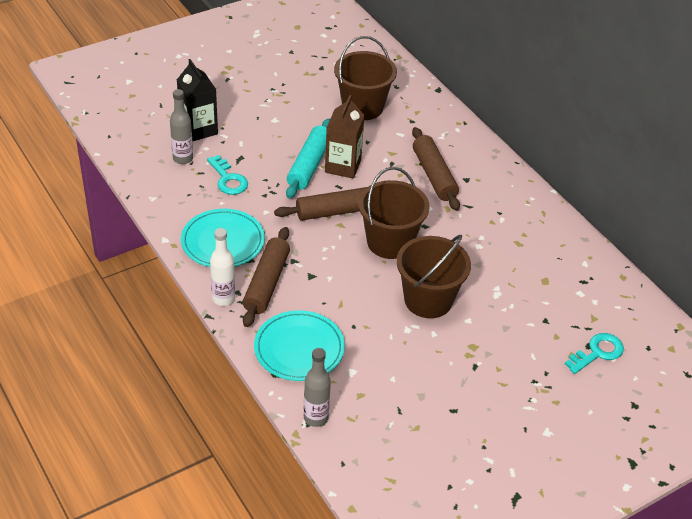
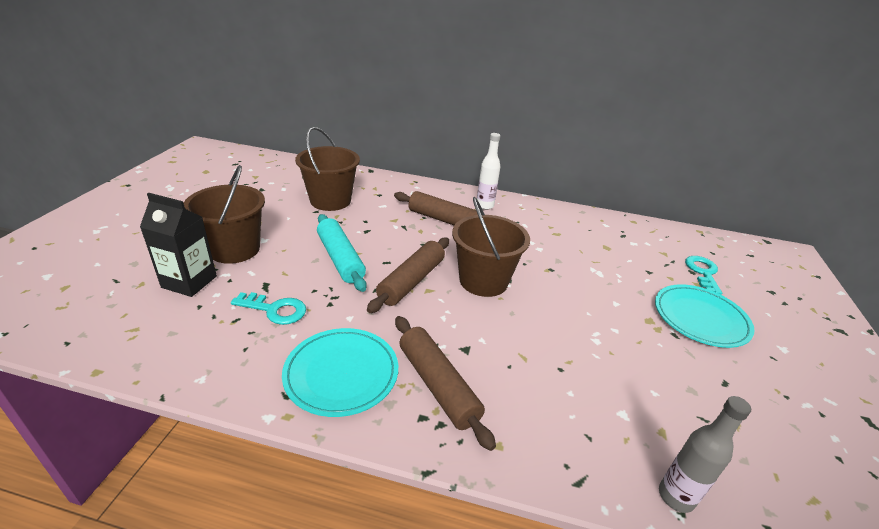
camera: 45 degrees left, 10 degrees down
grey bottle [170,89,193,164] -> none
white bottle [210,228,235,306] -> white bottle moved to [477,133,500,210]
turquoise plate [254,310,345,381] -> turquoise plate moved to [655,284,755,348]
brown carton [325,95,364,179] -> none
brown bucket [396,235,471,318] -> brown bucket moved to [184,165,265,264]

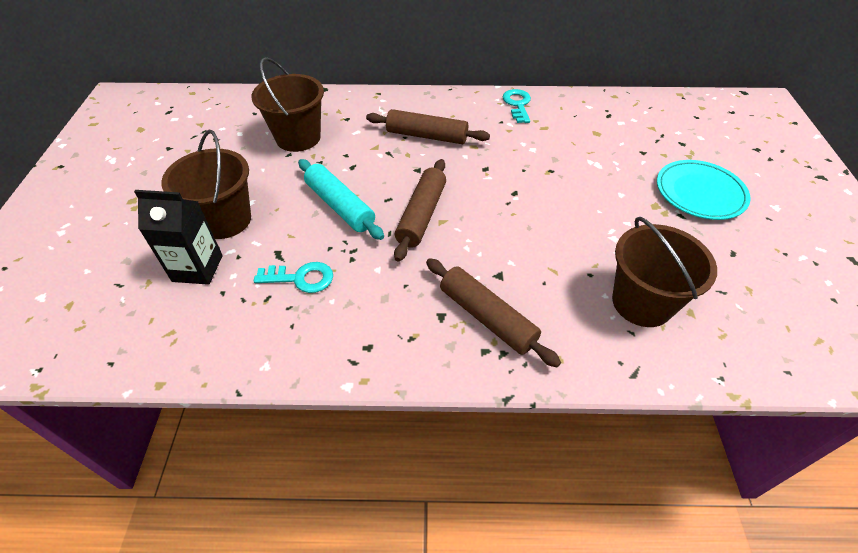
camera: 10 degrees left, 15 degrees up
turquoise plate [282,328,398,417] -> none
brown bucket [452,197,530,297] -> brown bucket moved to [612,217,717,327]
white bottle [477,133,500,210] -> none
grey bottle [659,396,751,513] -> none
turquoise key [685,256,722,295] -> turquoise key moved to [503,89,531,123]

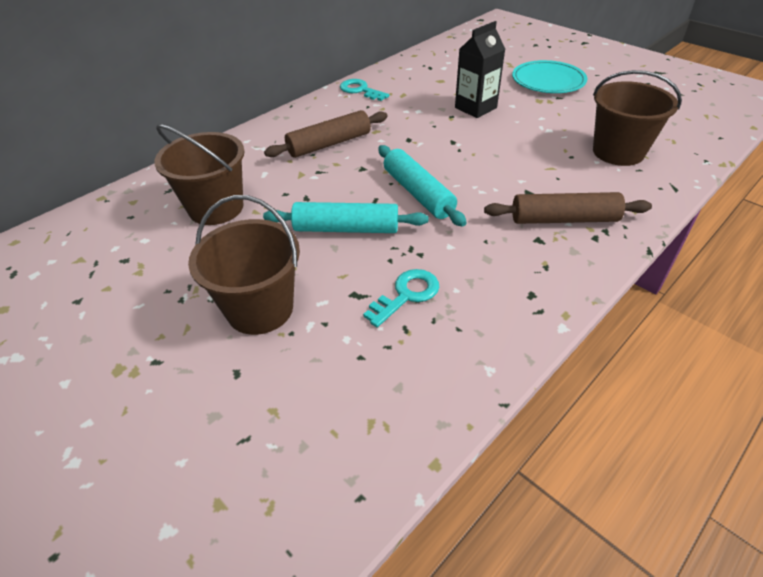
camera: 45 degrees left, 5 degrees down
black carton [134,190,223,285] -> black carton moved to [455,21,506,118]
brown rolling pin [394,159,446,262] -> turquoise rolling pin [378,145,467,226]

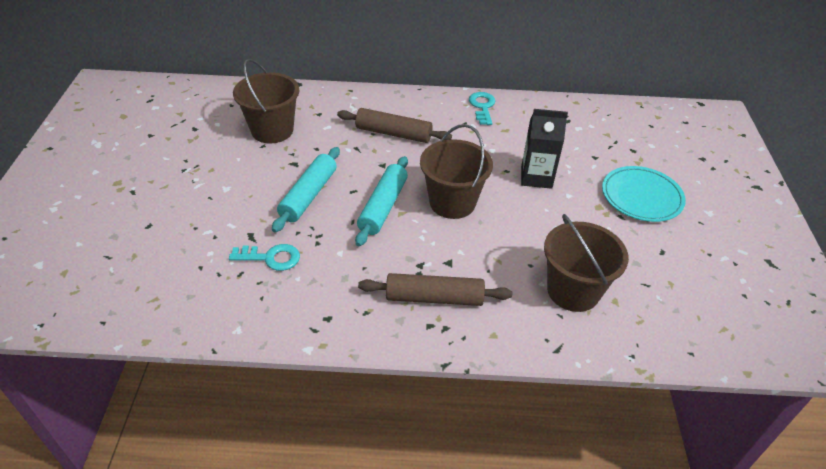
camera: 45 degrees right, 0 degrees up
brown bucket [188,195,300,335] -> brown bucket moved to [420,124,493,219]
turquoise rolling pin [263,202,428,233] -> turquoise rolling pin turned 60 degrees clockwise [272,147,340,232]
brown rolling pin [484,192,652,224] -> brown rolling pin turned 45 degrees counterclockwise [358,273,512,306]

